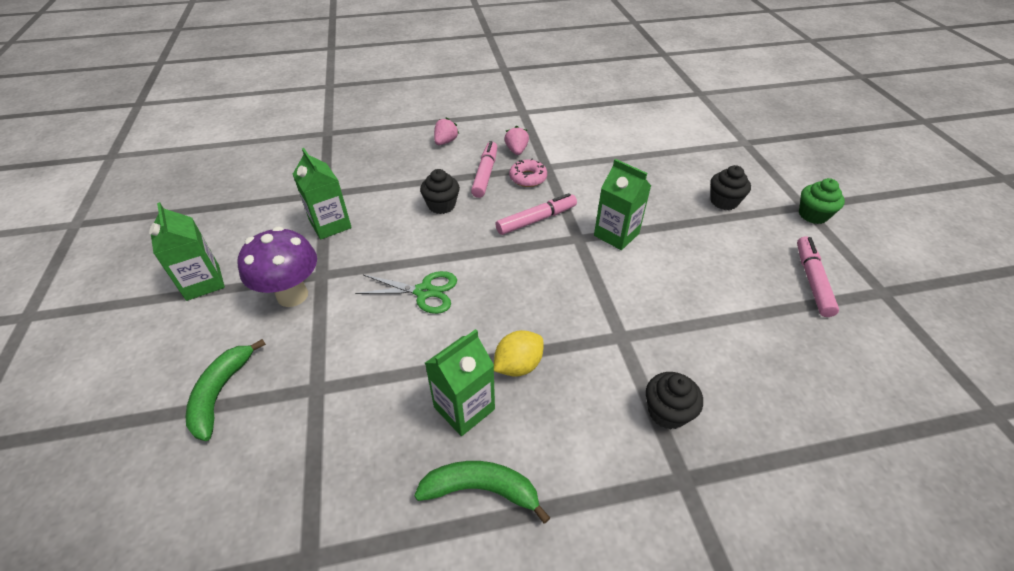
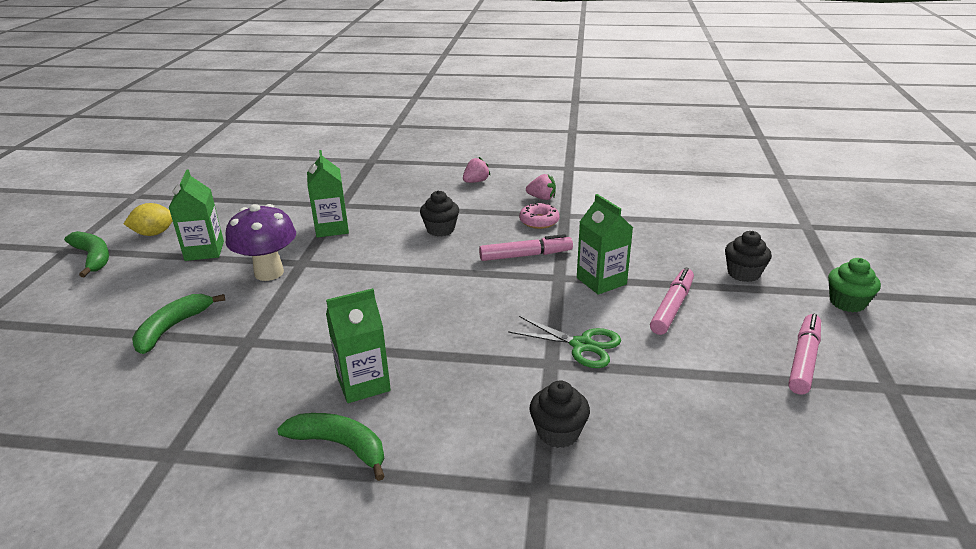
camera: 20 degrees right, 15 degrees down
green scissors [355,271,457,314] -> green scissors moved to [508,316,621,368]
pink marker [471,141,497,198] -> pink marker moved to [650,268,694,335]
yellow lemon [494,330,544,377] -> yellow lemon moved to [124,203,173,236]
pink strawberry [504,126,529,155] -> pink strawberry turned 90 degrees clockwise [526,174,556,200]
none -> green banana [64,231,109,277]

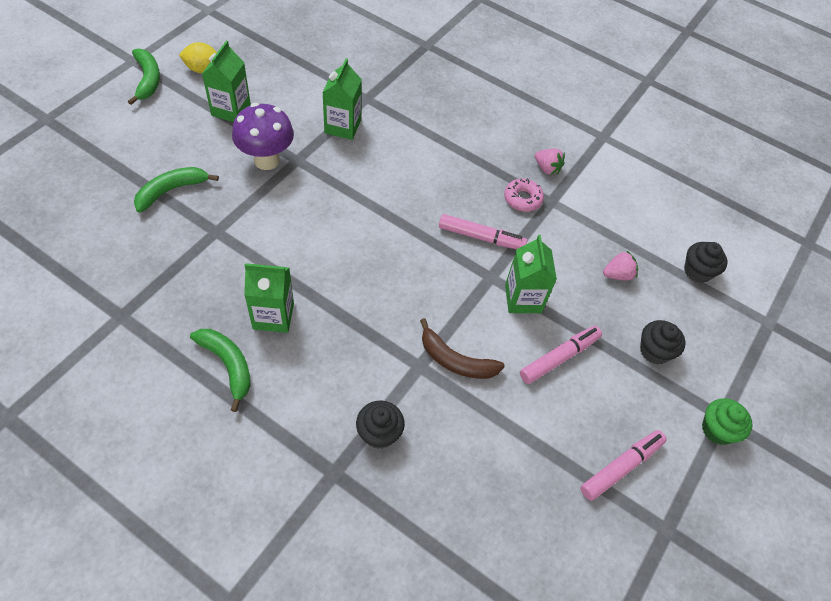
camera: 20 degrees right, 25 degrees up
black cupcake [420,191,459,237] -> black cupcake moved to [684,242,728,283]
pink strawberry [463,157,491,183] -> pink strawberry moved to [603,251,638,281]
green scissors [508,316,621,368] -> brown banana [420,318,505,379]

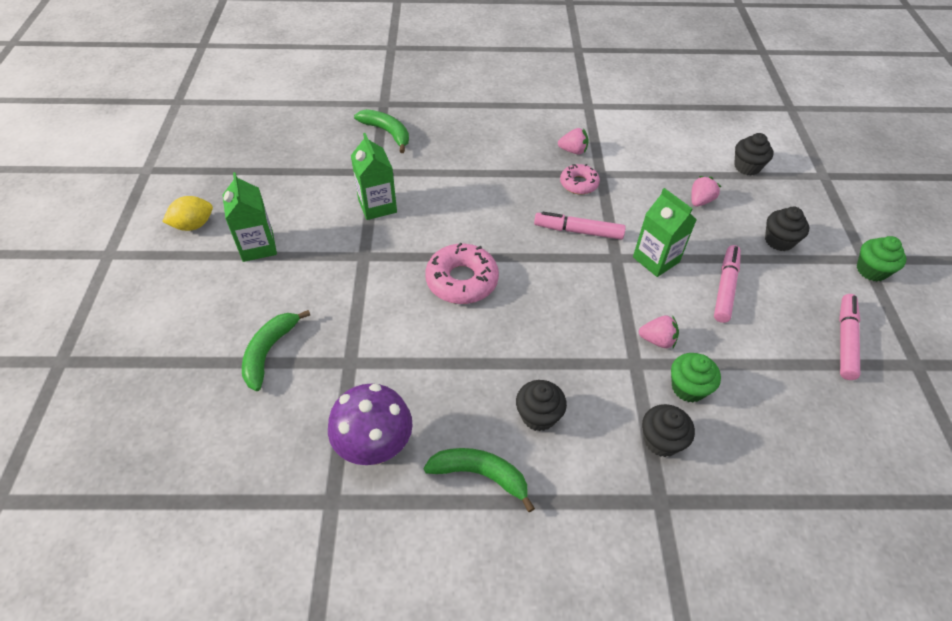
camera: 30 degrees left, 5 degrees down
green banana [128,48,160,105] -> green banana moved to [354,109,409,153]
purple mushroom [232,103,294,170] -> purple mushroom moved to [328,384,413,465]
green carton [244,263,294,333] -> none
brown banana [420,318,505,379] -> pink strawberry [639,315,679,348]
pink marker [439,214,527,249] -> pink marker turned 150 degrees counterclockwise [534,212,626,240]
none -> pink donut [425,243,499,304]
none -> black cupcake [516,380,567,431]
none -> green cupcake [671,353,721,402]

